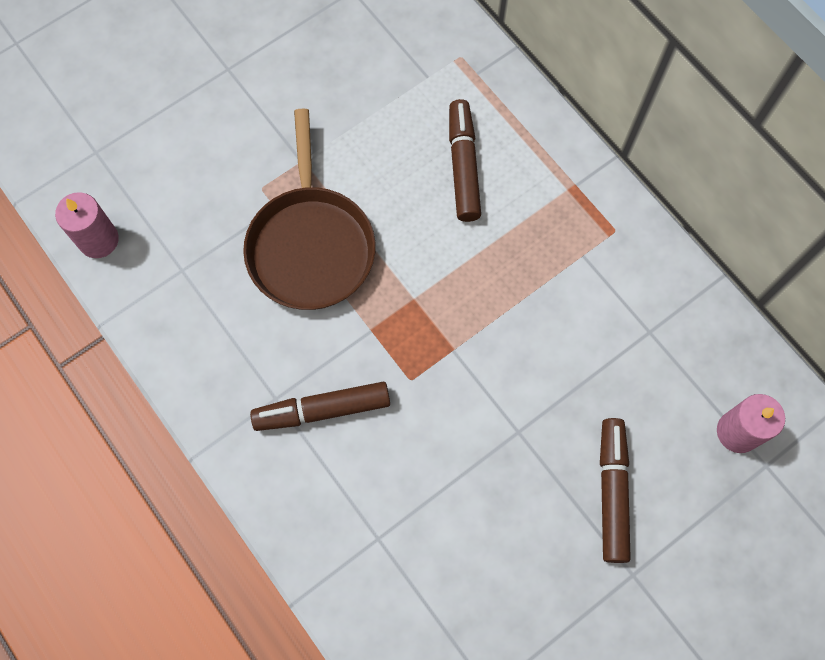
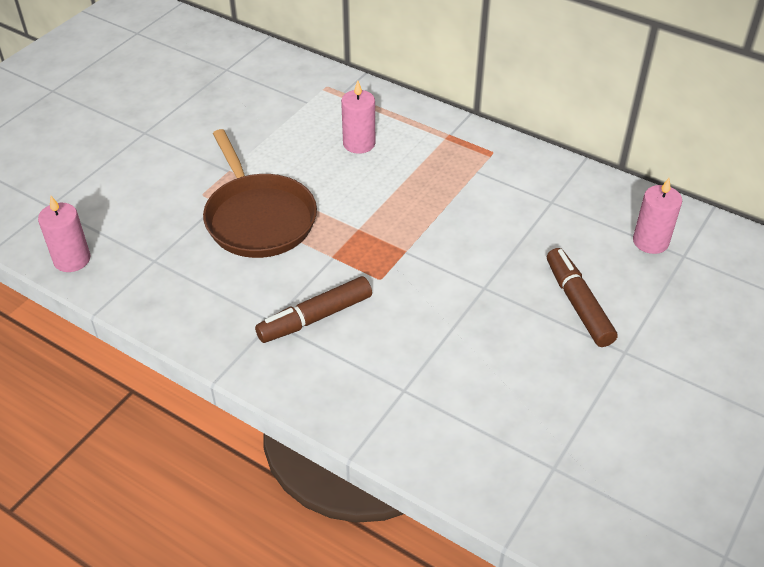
camera: 20 degrees left, 25 degrees down
brown marker [449,99,481,222] -> pink candle [341,80,375,154]

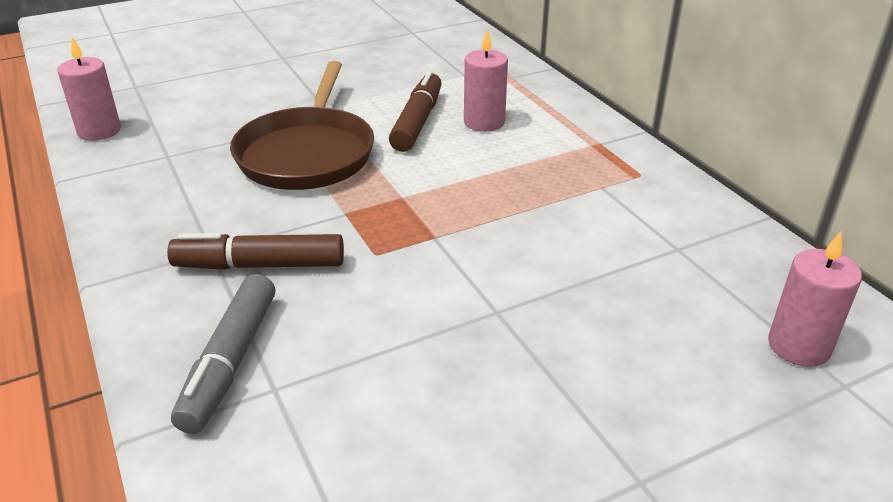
camera: 30 degrees right, 10 degrees down
brown marker [547,248,618,347] -> brown marker moved to [389,71,442,152]
none -> grey marker [171,274,275,434]

